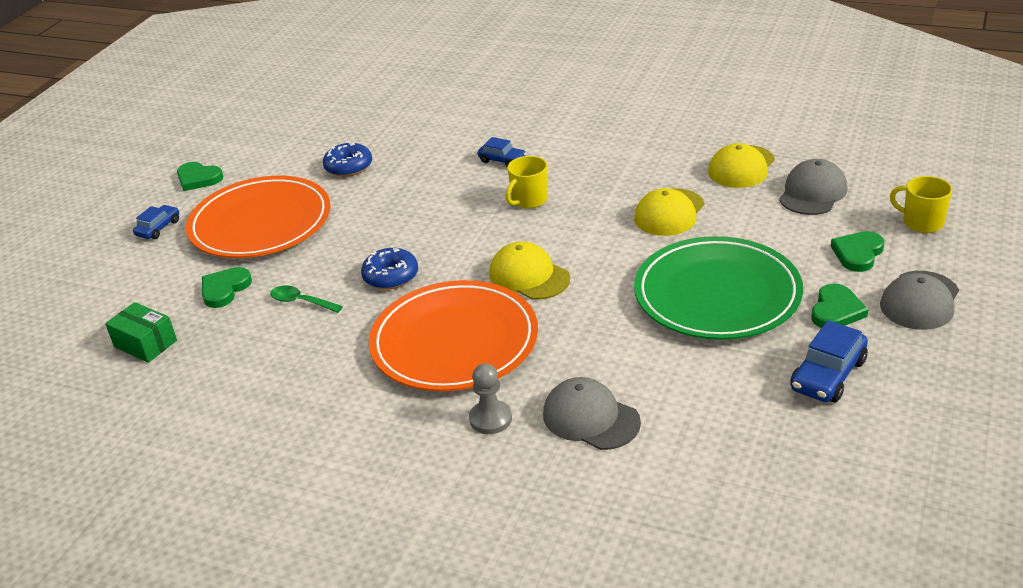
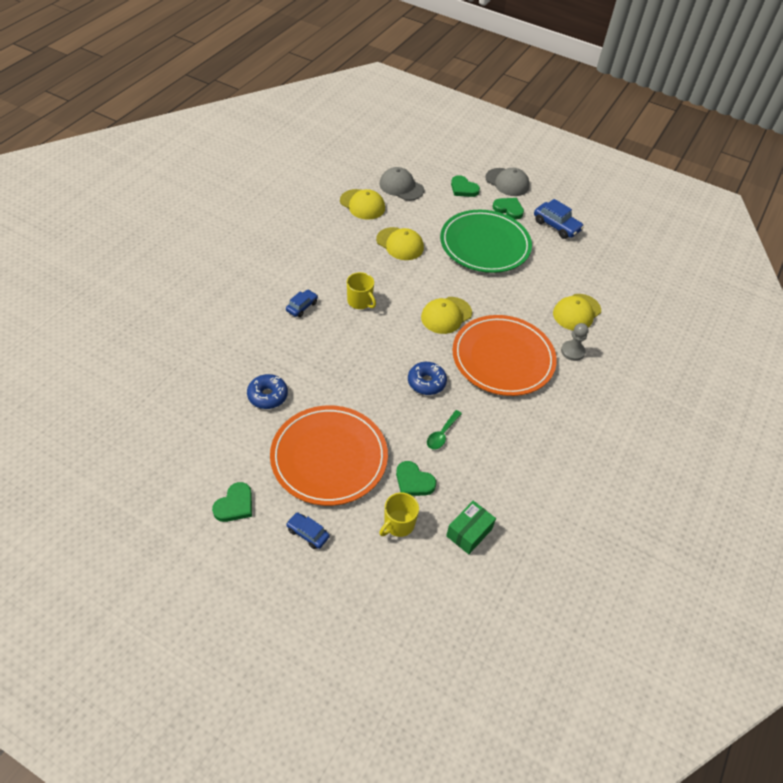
camera: 90 degrees left, 15 degrees up
grey cap [543,377,641,450] -> yellow cap [553,294,601,330]
yellow mug [890,176,952,233] -> yellow mug moved to [379,493,419,537]

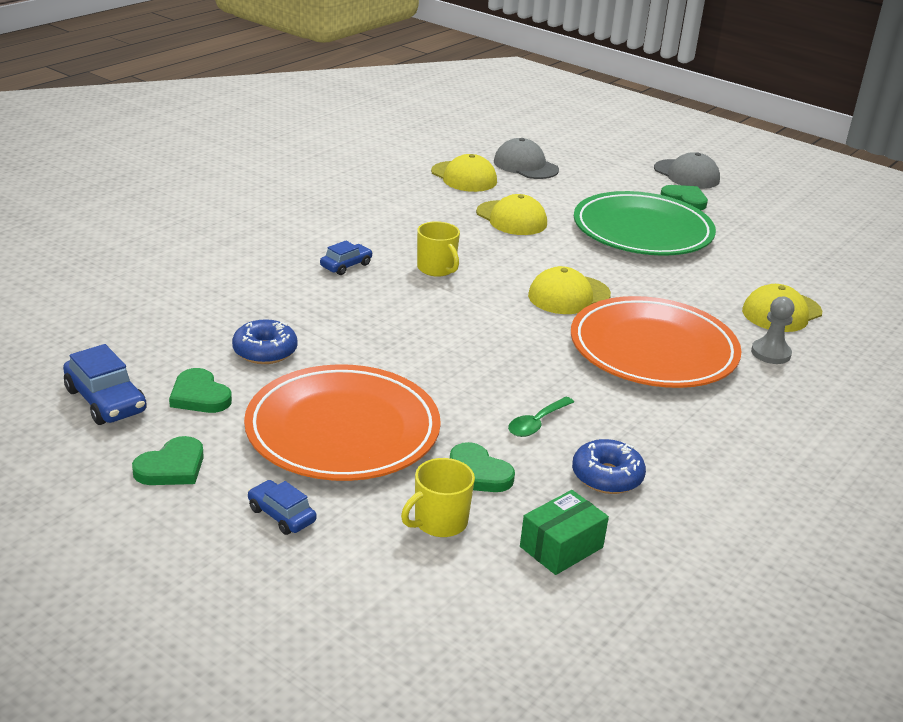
camera: 10 degrees right, 20 degrees down
blue donut [408,362,447,395] -> blue donut moved to [572,439,646,494]
green heart [451,175,480,197] -> green heart moved to [169,368,232,413]
blue car [534,199,584,239] -> blue car moved to [63,344,147,425]

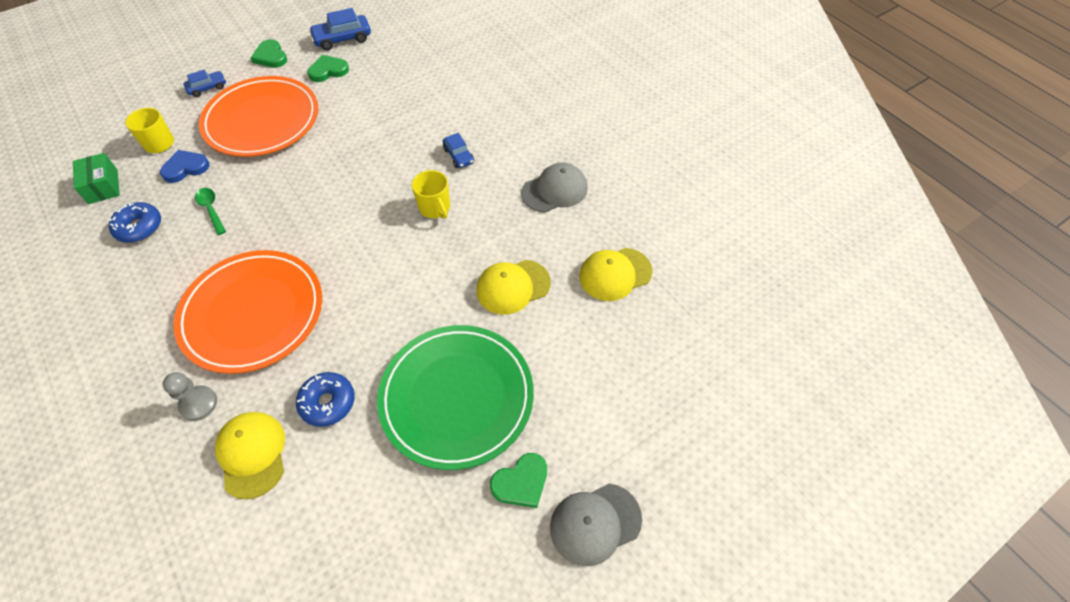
camera: 110 degrees right, 25 degrees up
blue donut [232,319,298,364] -> blue donut moved to [296,372,355,427]
yellow mug [417,221,460,277] -> yellow mug turned 105 degrees counterclockwise [412,170,450,219]
green heart [450,442,515,492] -> blue heart [160,150,209,183]
grey cap [494,138,559,179] -> grey cap moved to [521,162,588,213]
yellow cap [528,266,611,314] -> none

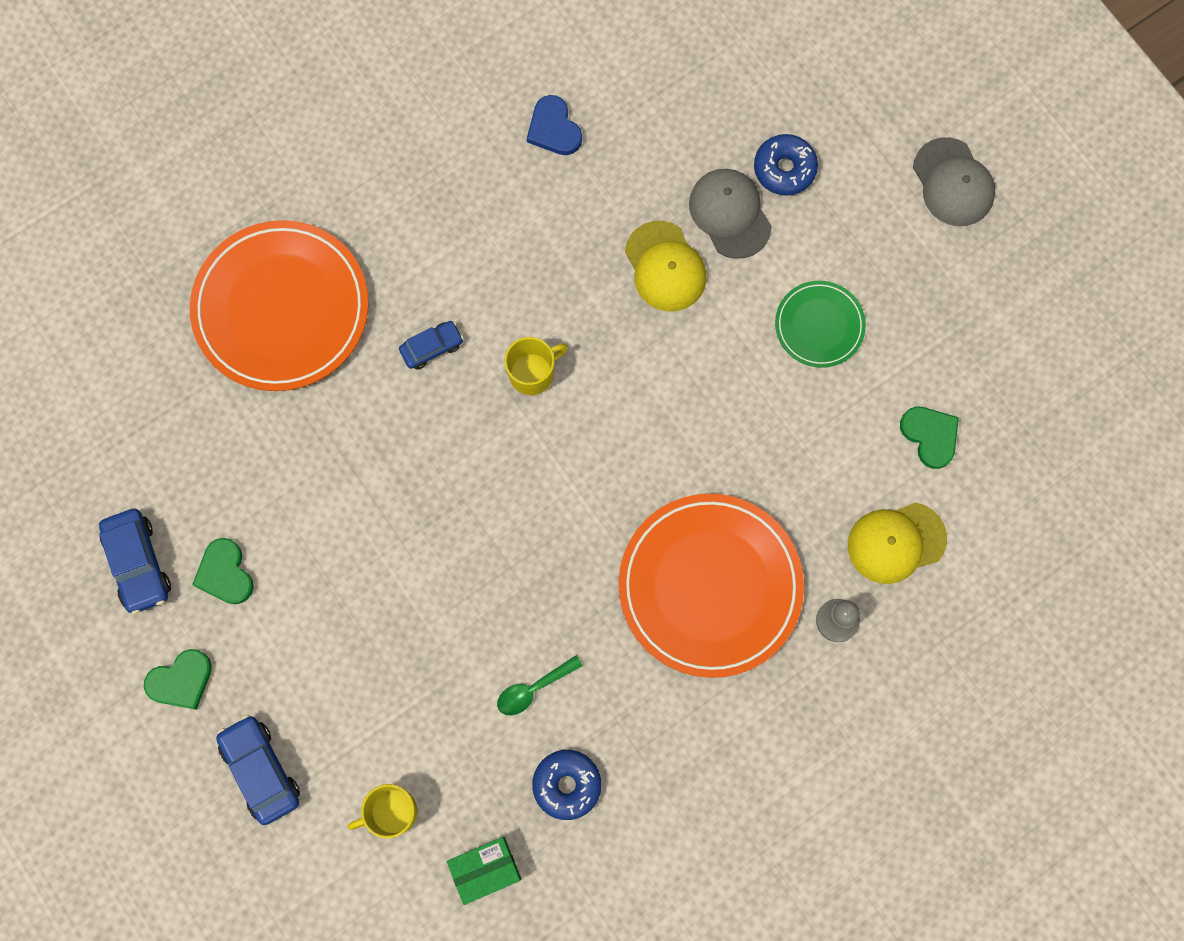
camera: 90 degrees left, 20 degrees up
blue heart [160,150,209,183] -> blue heart moved to [527,95,582,155]
blue car [184,70,226,97] -> blue car [216,715,300,825], size x1.59
orange plate [199,76,318,157] -> orange plate moved to [190,220,368,391]
blue donut [296,372,355,427] -> blue donut moved to [754,134,818,196]
green plate [377,325,534,470] -> green plate [775,281,866,367], size x0.51
green heart [490,453,547,508] -> green heart moved to [900,407,959,469]
grey cap [521,162,588,213] -> grey cap moved to [689,169,772,259]
yellow cap [579,248,653,301] -> none

